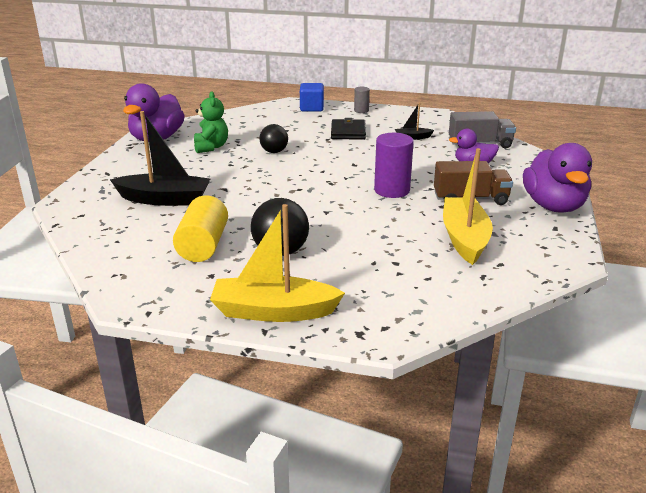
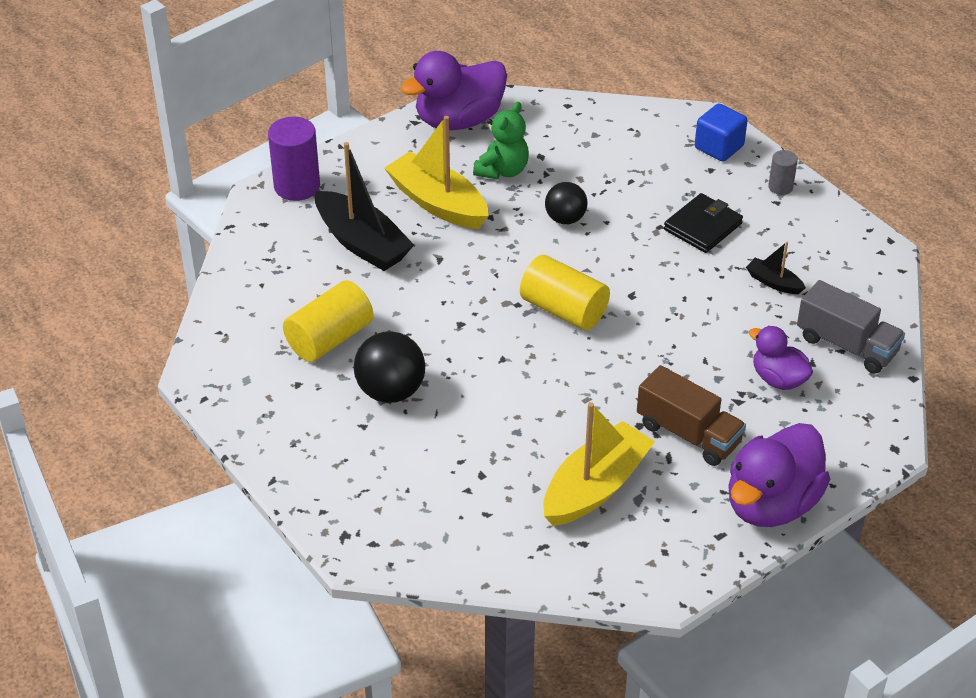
camera: 40 degrees right, 15 degrees up
yellow boat [210,204,345,322] -> yellow boat moved to [384,116,489,229]
purple cylinder [374,133,414,198] -> purple cylinder moved to [268,116,320,201]
none -> yellow cylinder [520,255,610,330]

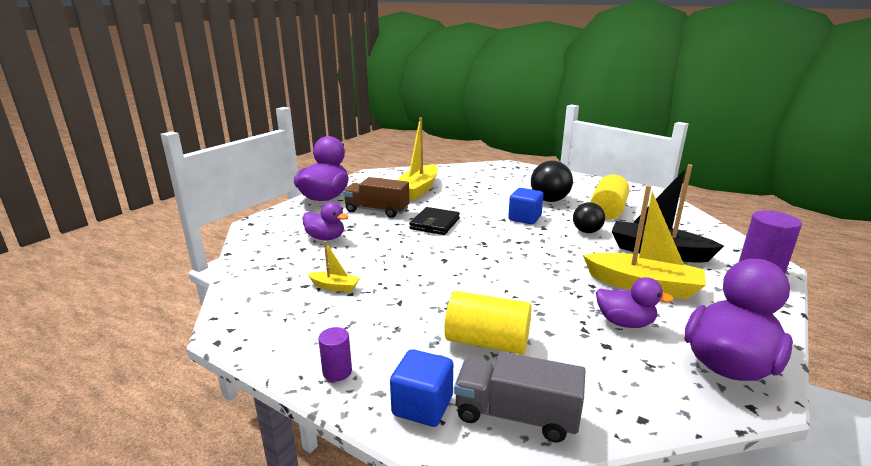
camera: 160 degrees right, 20 degrees down
green teddy bear [473,102,529,180] -> purple duck [596,277,674,328]
yellow cylinder [520,255,610,330] -> yellow cylinder moved to [444,291,532,354]
black ball [545,182,588,224] -> black ball moved to [573,202,605,233]
black wallet [664,193,743,253] -> black wallet moved to [409,207,460,235]
black boat [746,242,806,294] -> yellow boat [308,241,360,292]
grey cylinder [768,150,798,195] -> purple cylinder [318,327,352,382]
grey truck [797,280,905,374] -> grey truck moved to [454,352,586,443]
none -> blue cube [508,188,544,224]

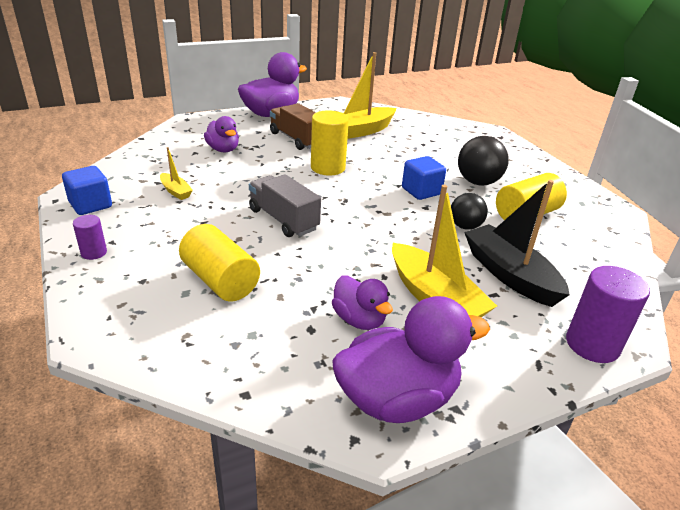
camera: 30 degrees right, 10 degrees up
blue cube [390,349,453,427] -> blue cube moved to [62,166,112,215]
black wallet [409,207,460,235] -> yellow cylinder [311,110,349,176]
grey truck [454,352,586,443] -> grey truck moved to [249,174,321,237]

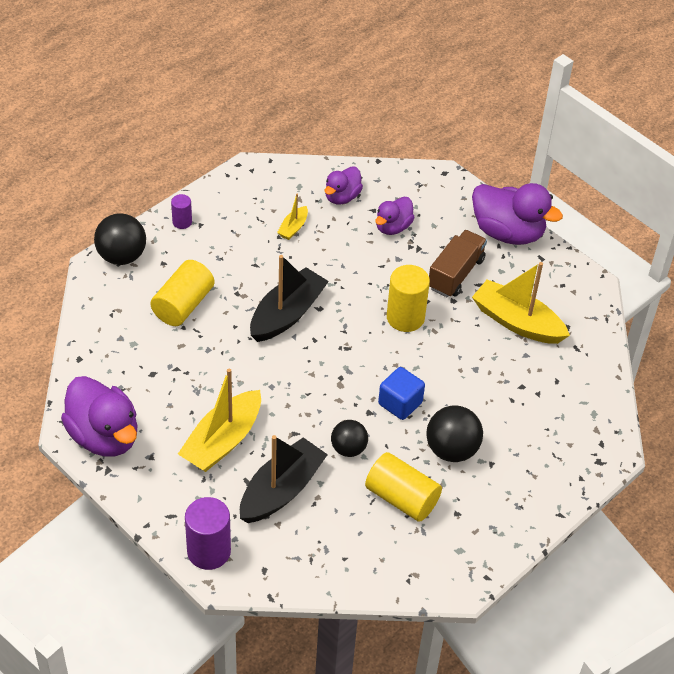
camera: 70 degrees right, 15 degrees up
blue cube [62,166,112,215] -> none
grey truck [249,174,321,237] -> black boat [250,255,329,342]
purple duck [332,275,393,330] -> purple duck moved to [325,166,363,205]
none -> black ball [94,213,146,265]

